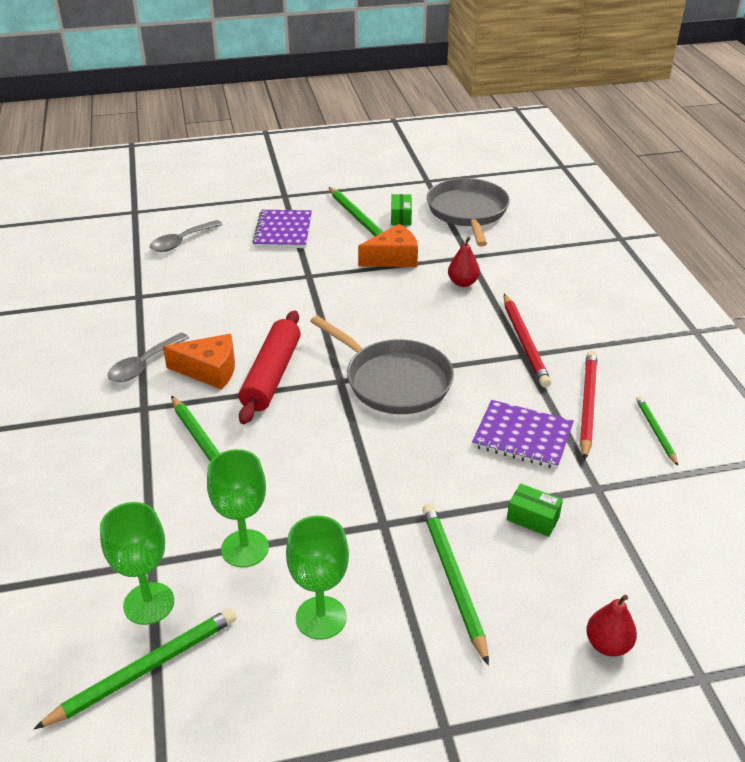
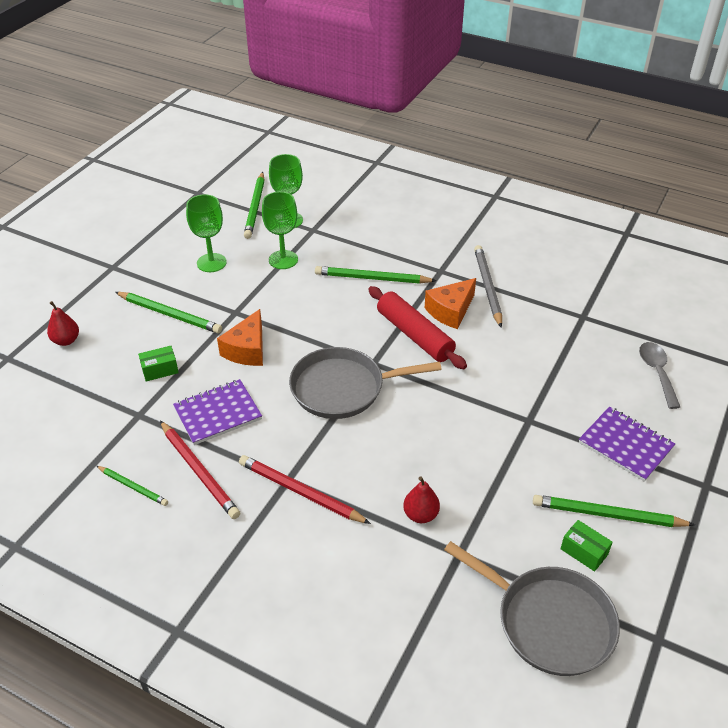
camera: 130 degrees right, 5 degrees up
grey spoon [107,333,189,382] -> grey pencil [474,245,502,328]
orange cheese [358,224,418,267] -> orange cheese moved to [217,309,263,366]

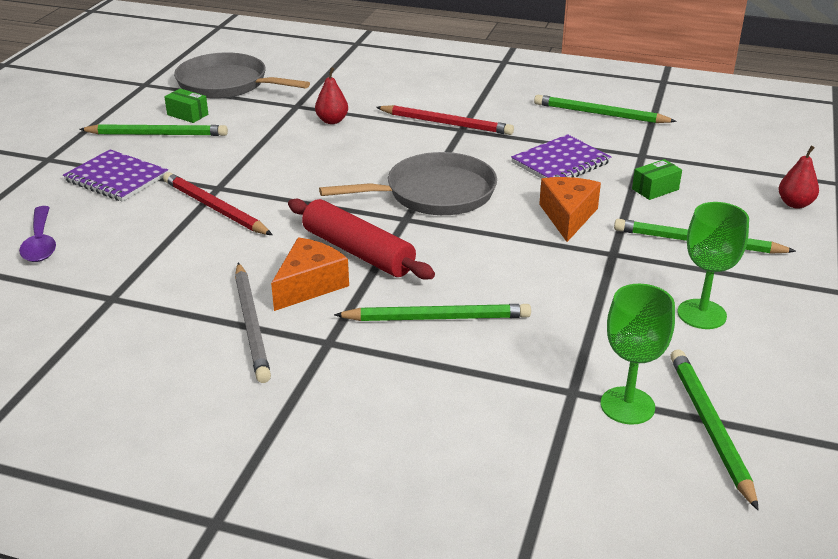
camera: 170 degrees right, 10 degrees down
green pencil [97,466,168,506] -> green pencil [534,95,677,123], size x1.68
red pencil [160,421,240,519] -> red pencil moved to [163,172,272,235]
green goblet [262,192,298,269] -> none
grey spoon [639,342,680,409] -> purple spoon [19,206,56,262]

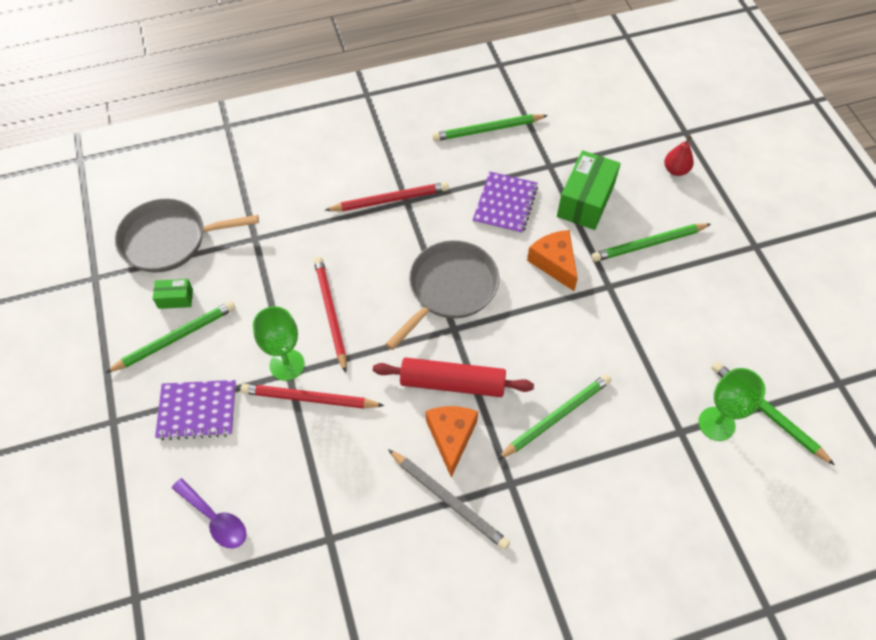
camera: 35 degrees left, 25 degrees up
red pear [315,67,348,124] -> none
green box [632,159,682,200] -> green box [557,150,621,230], size x2.00
green goblet [677,202,749,329] -> green goblet moved to [253,306,305,381]
none -> red pencil [314,257,347,373]

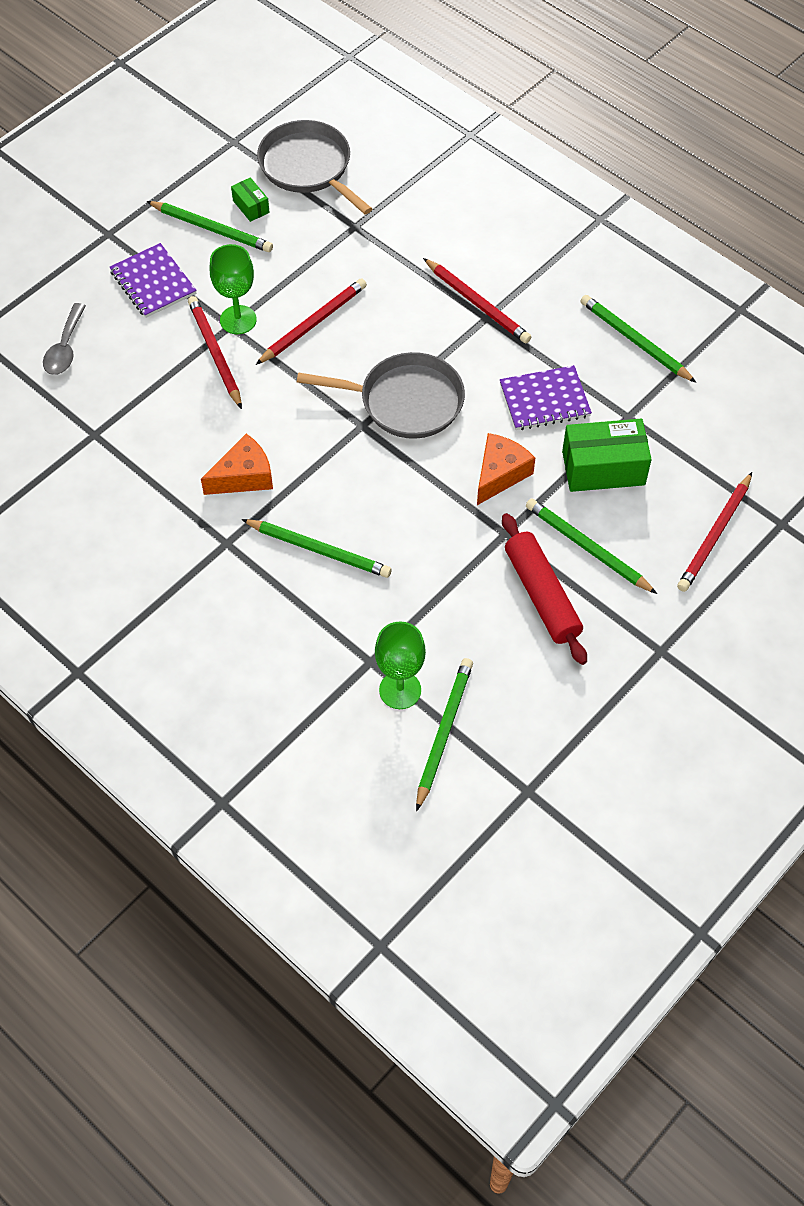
camera: 60 degrees right, 0 degrees up
purple spoon [172,478,247,548] -> grey spoon [43,303,86,375]
red rolling pin [373,357,534,397] -> red rolling pin moved to [502,513,587,665]
grey pencil [388,449,510,550] -> none
red pear [664,135,694,176] -> red pencil [677,472,752,592]

